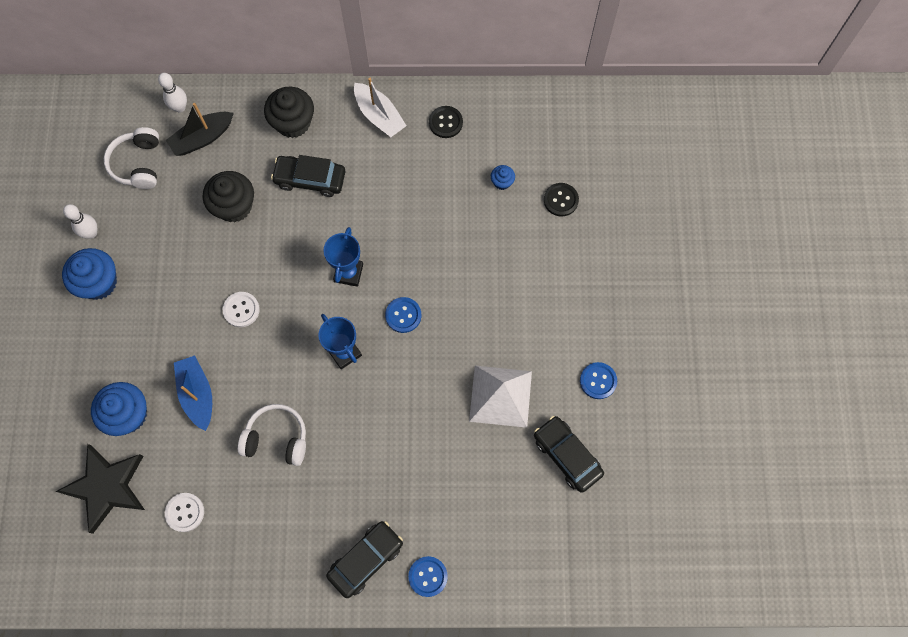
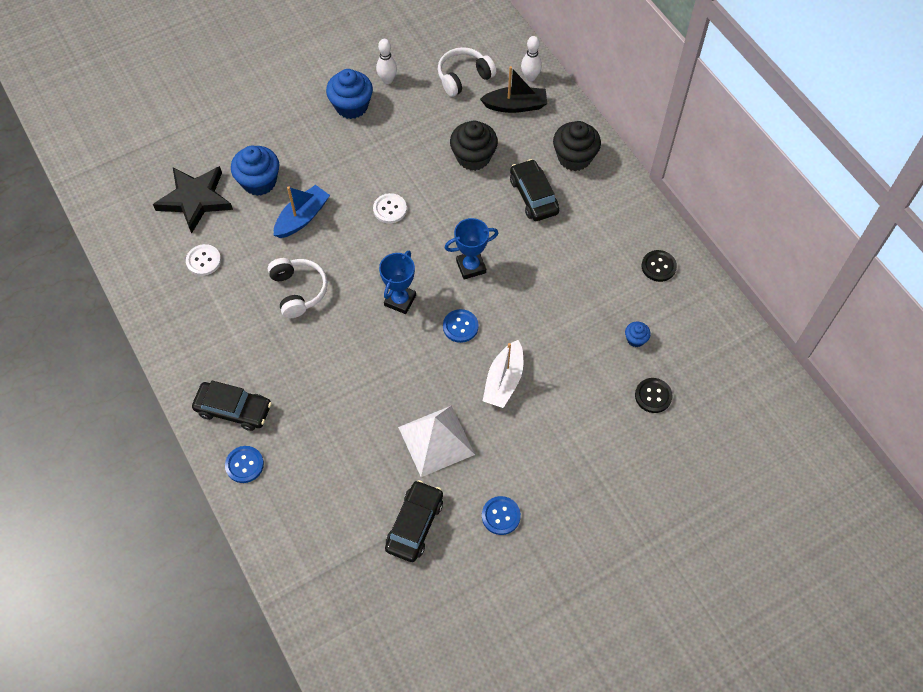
camera: 60 degrees right, 10 degrees down
black boat [166,103,234,156] -> black boat turned 150 degrees clockwise [480,66,547,113]
white boat [354,78,406,137] -> white boat moved to [483,340,523,408]

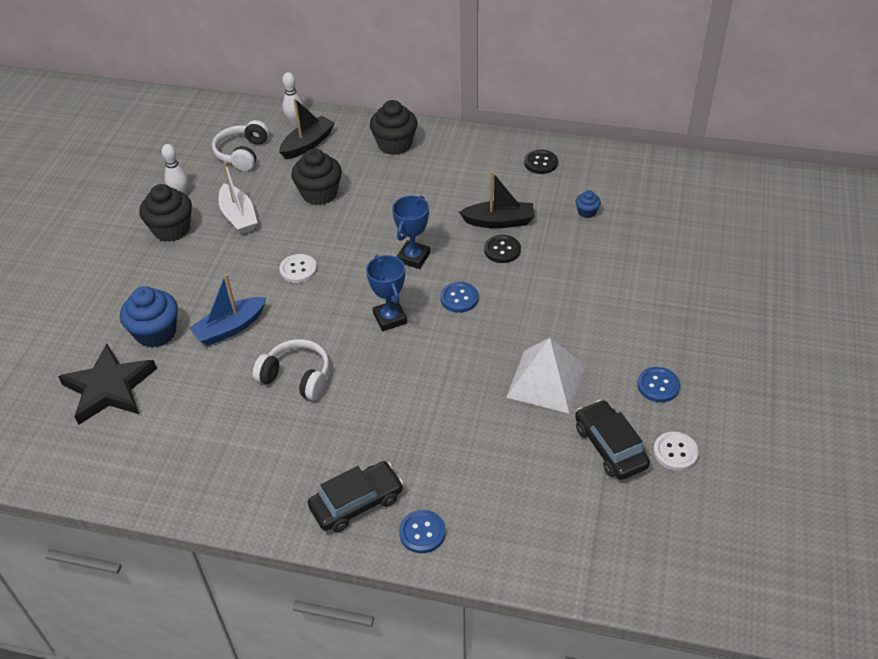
camera: 45 degrees left, 15 degrees down
white button [186,244,221,276] -> white button moved to [653,432,699,471]
blue boat [274,185,330,238] -> blue boat turned 120 degrees counterclockwise [189,274,266,346]
blue cupcake [326,69,373,119] -> black cupcake [139,184,192,242]
white boat [483,340,523,408] -> white boat moved to [219,162,258,234]
black car [510,159,559,221] -> none
black button [635,378,673,413] -> black button moved to [484,235,521,263]
none -> black boat [459,171,534,228]

